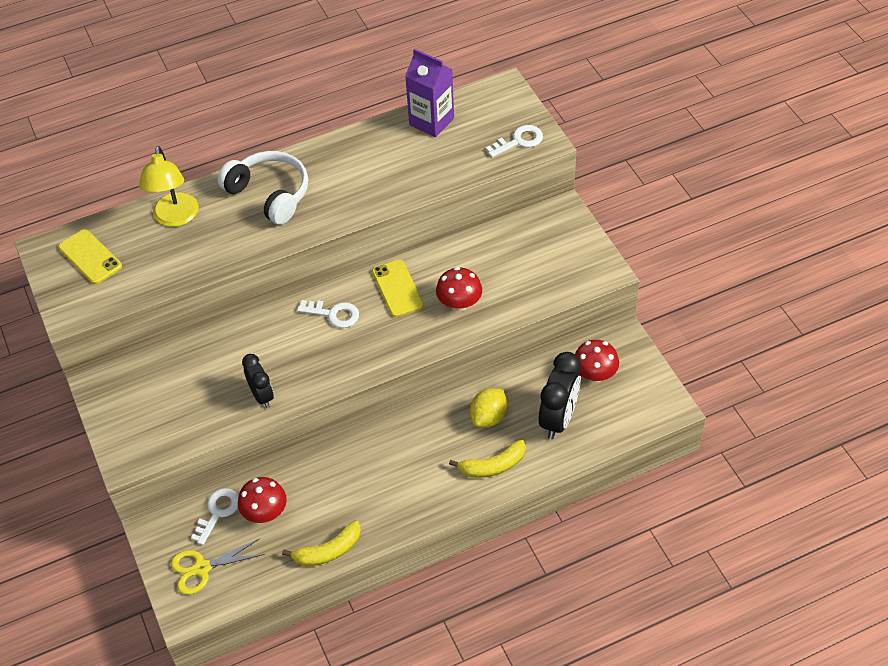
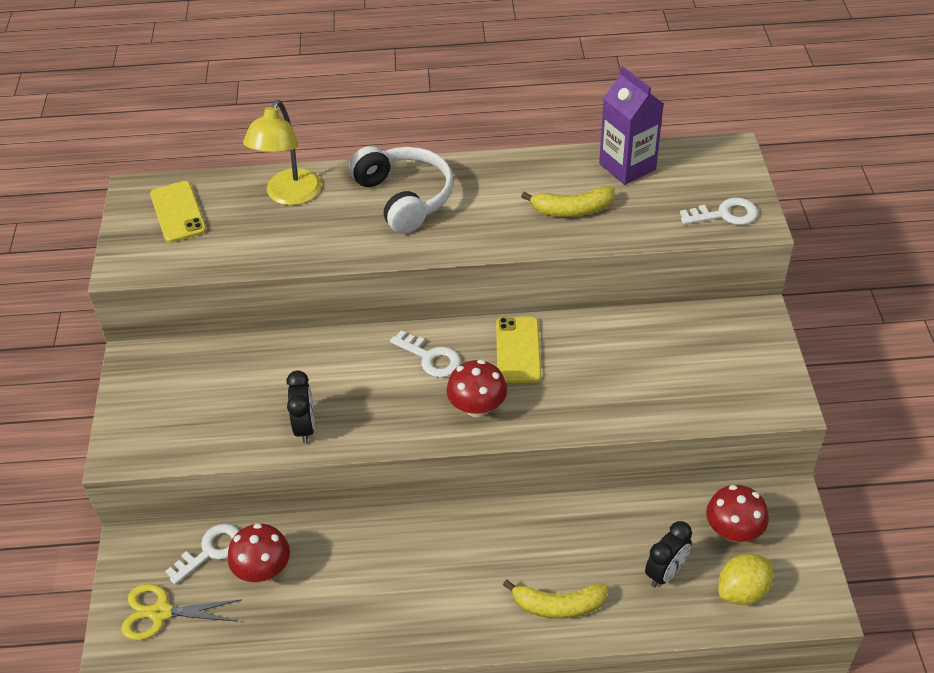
camera: 20 degrees right, 5 degrees down
yellow banana [282,521,361,566] -> yellow banana moved to [521,186,615,217]
red mushroom [436,267,482,311] -> red mushroom moved to [446,360,507,417]
yellow lemon [470,388,507,427] -> yellow lemon moved to [718,553,773,605]
black clock [539,352,581,439] -> black clock [645,521,692,587], size x0.62

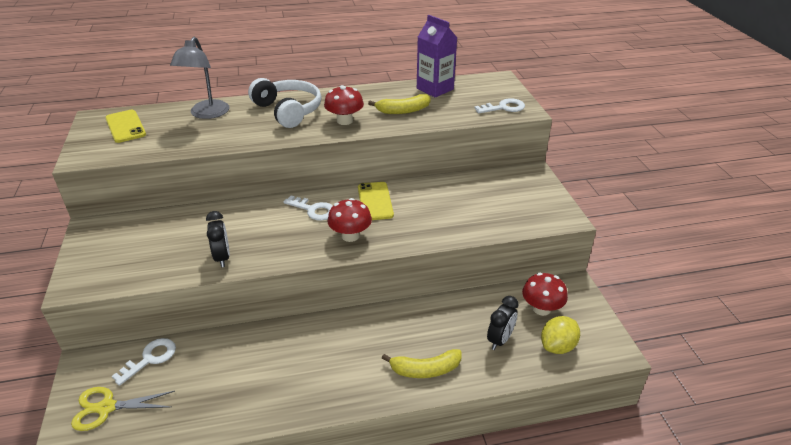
camera: 10 degrees left, 10 degrees down
red mushroom [228,523,290,582] -> red mushroom moved to [324,85,364,125]
yellow lamp [243,100,321,205] -> grey lamp [170,37,229,119]

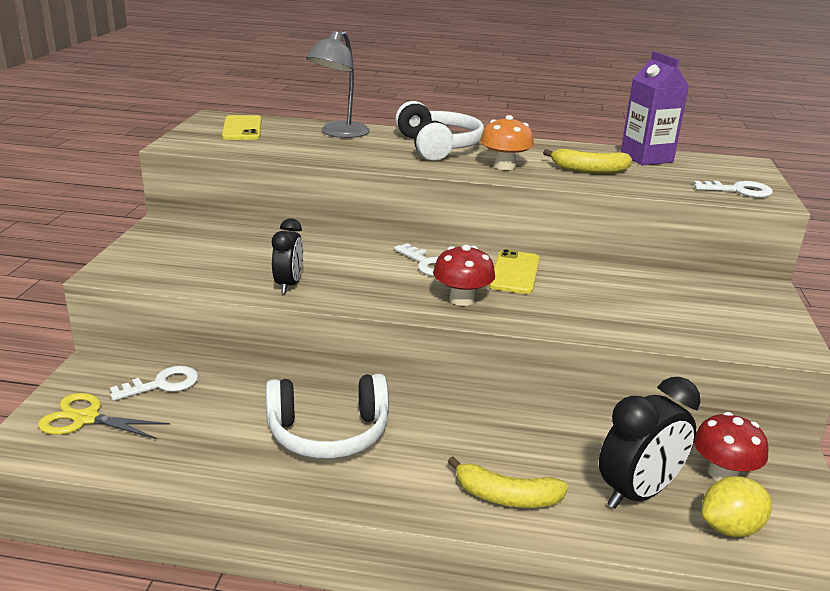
camera: 20 degrees right, 10 degrees down
red mushroom [324,85,364,125] -> orange mushroom [480,115,534,170]
black clock [487,296,518,350] -> black clock [599,377,700,509], size x1.61
none -> white headphones [265,374,389,459]

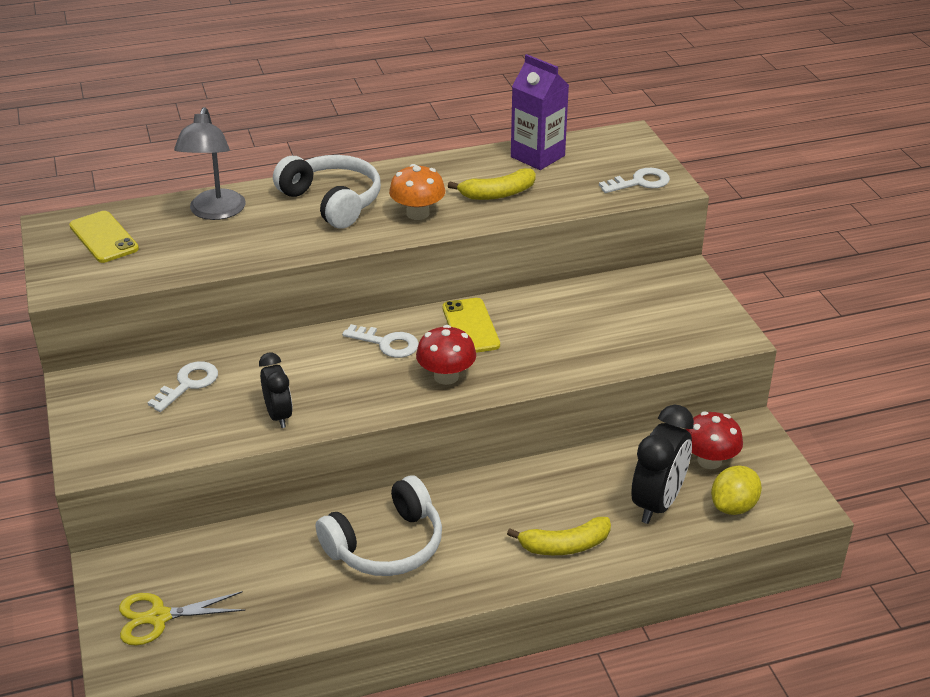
camera: 25 degrees left, 10 degrees up
white key [110,366,199,401] -> white key moved to [148,361,218,412]

